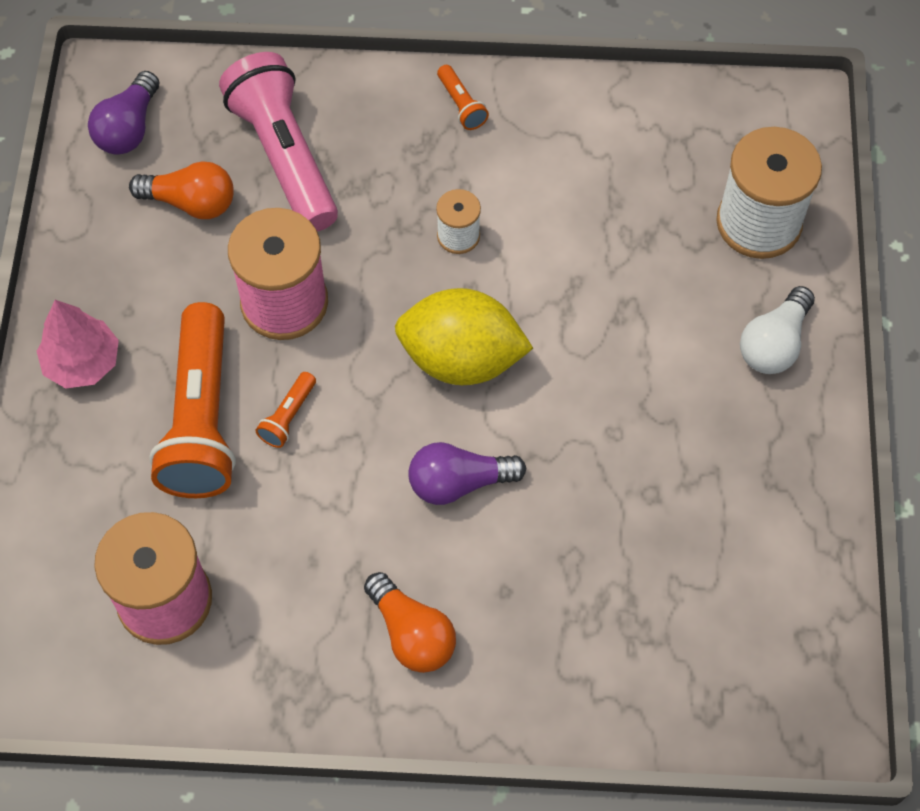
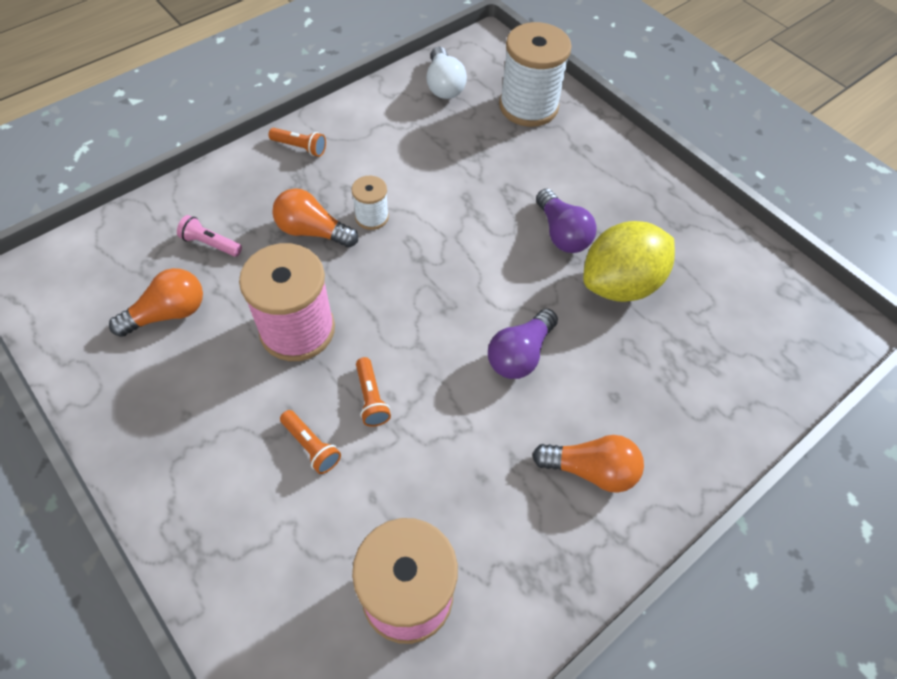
camera: 45 degrees left, 5 degrees down
pink tree [37,300,119,388] -> none
purple light bulb [88,71,160,155] -> purple light bulb moved to [536,189,597,253]
orange flashlight [149,302,236,498] -> orange flashlight [280,410,341,474], size x0.41
pink flashlight [219,52,338,232] -> pink flashlight [177,215,242,257], size x0.41
yellow lemon [395,288,533,385] -> yellow lemon moved to [583,221,675,302]
white light bulb [740,286,815,374] -> white light bulb moved to [426,46,467,99]
none -> orange light bulb [272,188,358,248]

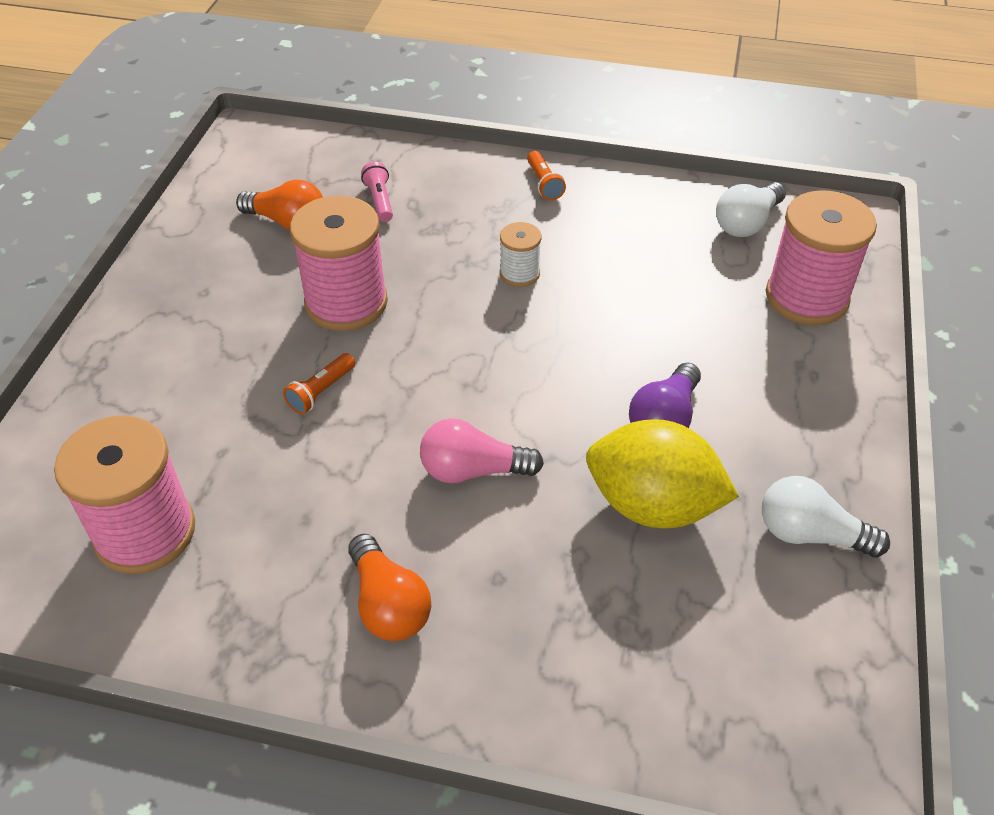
camera: 55 degrees right, 10 degrees down
orange light bulb [272,188,358,248] -> none
orange flashlight [280,410,341,474] -> none
purple light bulb [488,309,558,379] -> pink light bulb [420,418,544,483]
white spool [499,22,572,127] -> pink spool [766,190,877,325]
none -> white light bulb [762,476,890,557]

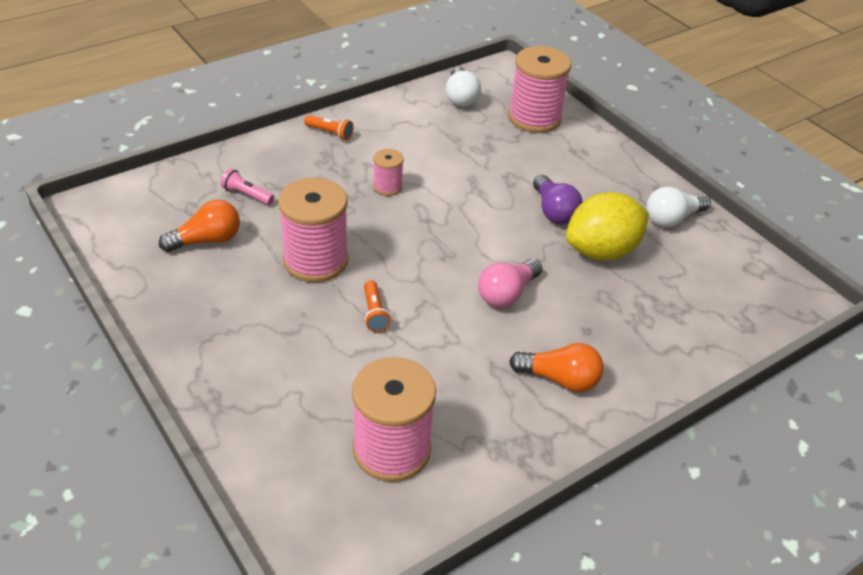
camera: 50 degrees left, 5 degrees down
white spool [500,222,542,287] -> pink spool [373,149,404,196]

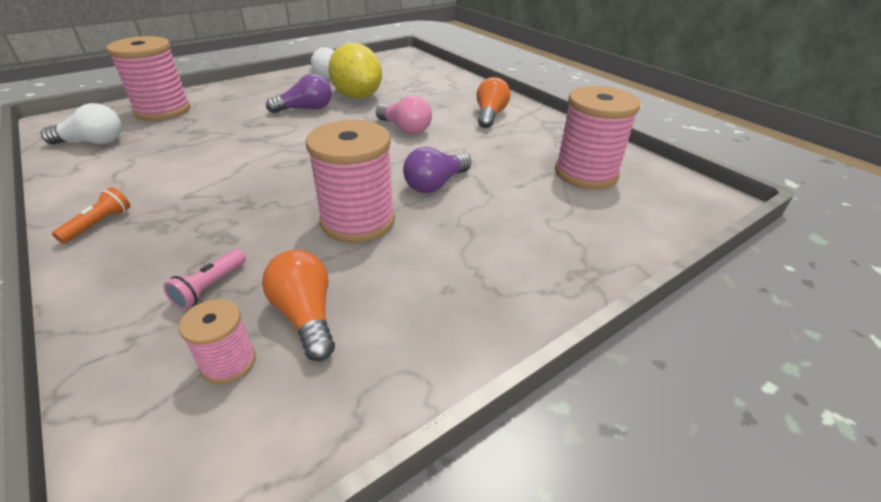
camera: 90 degrees left, 5 degrees down
orange flashlight [364,280,391,332] -> purple light bulb [403,147,471,193]
pink spool [373,149,404,196] -> pink spool moved to [179,299,256,384]

